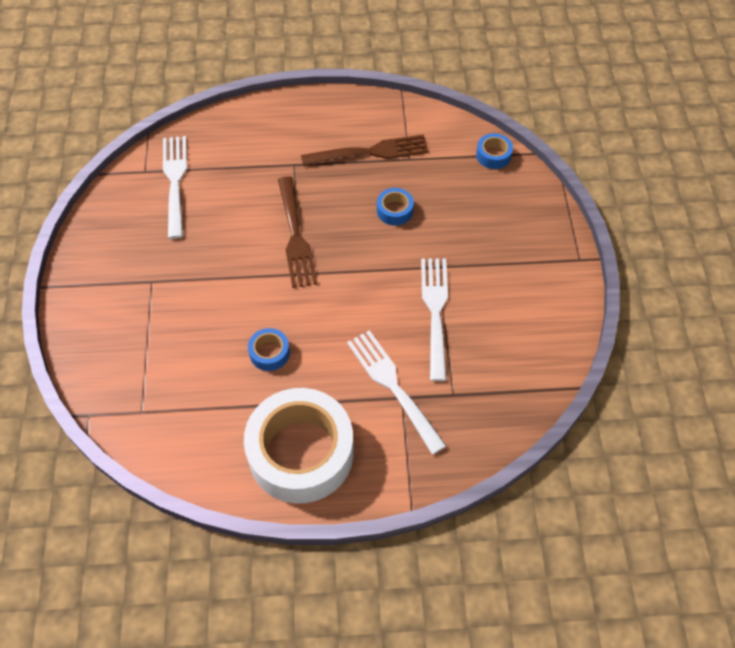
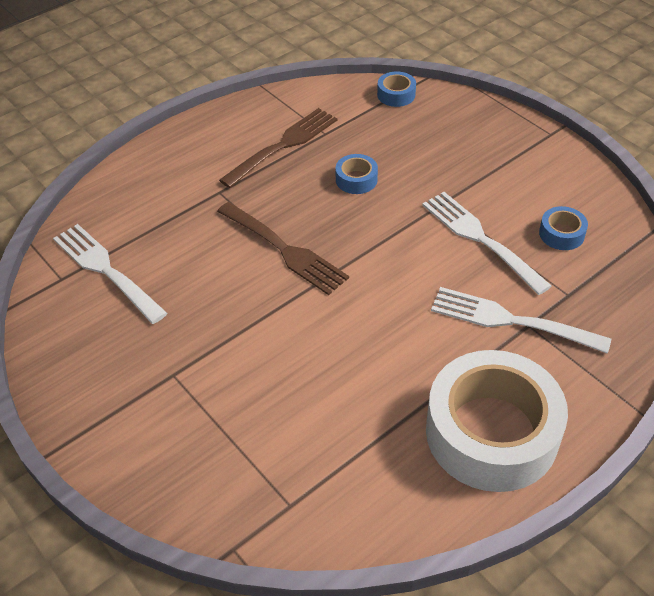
camera: 35 degrees left, 10 degrees down
blue tape [248,328,290,371] -> blue tape moved to [539,206,588,250]

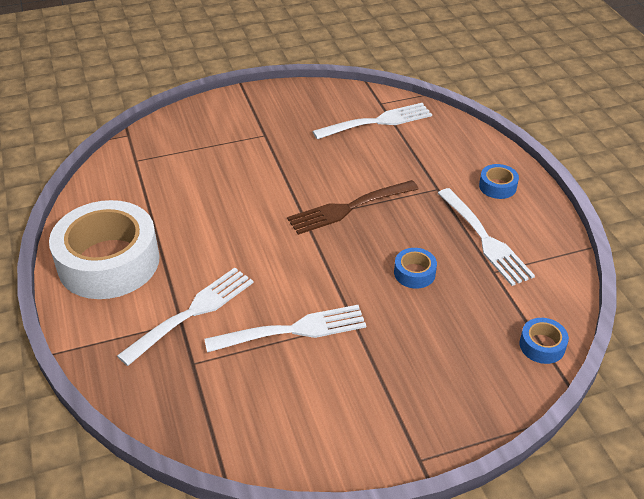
camera: 110 degrees right, 5 degrees down
brown fork [219,108,337,188] -> white fork [438,188,535,286]
blue tape [539,206,588,250] -> blue tape moved to [479,164,519,199]

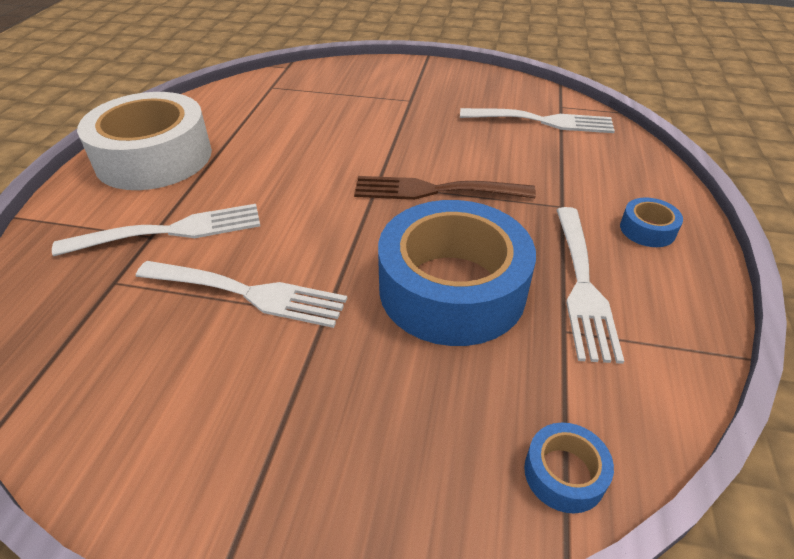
camera: 30 degrees right, 0 degrees up
blue tape [394,248,437,289] -> blue tape [378,200,536,346], size x2.45

